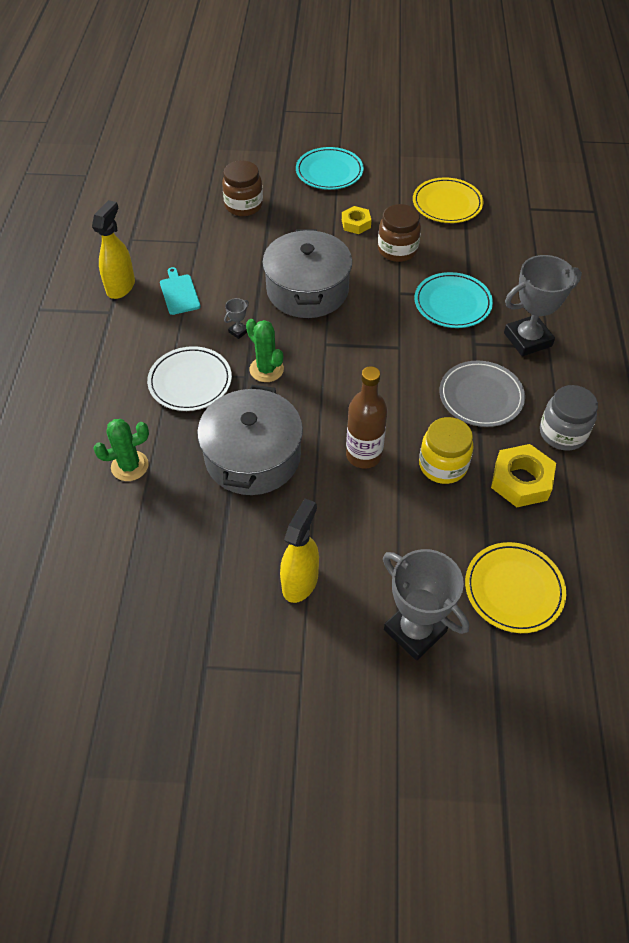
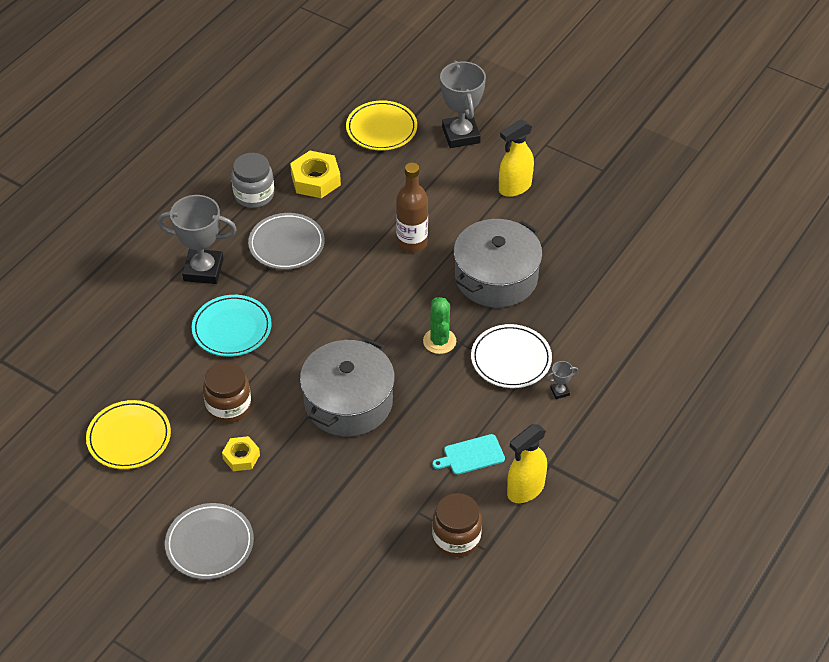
camera: 150 degrees left, 5 degrees down
green cactus [93,419,149,481] -> none
turquoise cutting board [160,267,201,315] -> turquoise cutting board turned 60 degrees clockwise [432,434,505,475]
brown jar [222,160,263,216] -> brown jar moved to [432,493,482,557]
grey trophy [224,298,249,339] -> grey trophy moved to [546,361,578,399]
turquoise plate [296,147,364,190] -> grey plate [165,503,254,580]
yellow jar [419,417,474,484] -> none

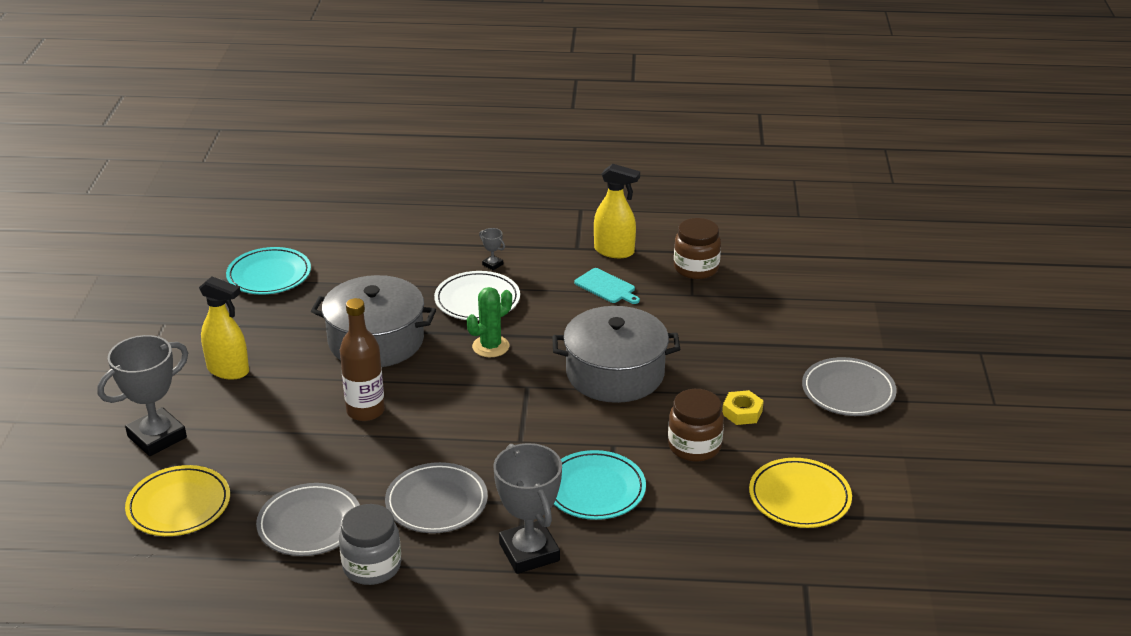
camera: 120 degrees left, 15 degrees down
yellow nut [290,151,341,198] -> grey plate [256,483,360,556]
none -> turquoise plate [226,247,311,295]

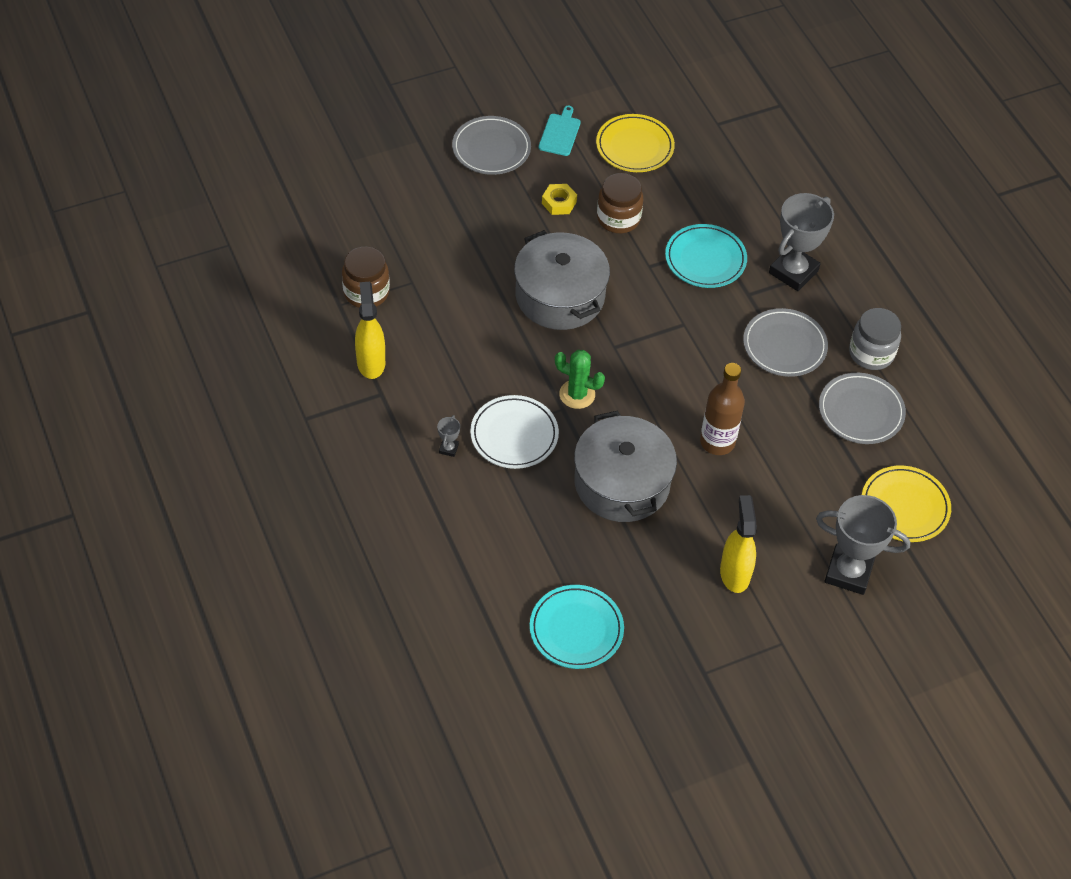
camera: 120 degrees left, 20 degrees up
turquoise cutting board [574,268,640,304] -> turquoise cutting board moved to [539,106,581,156]

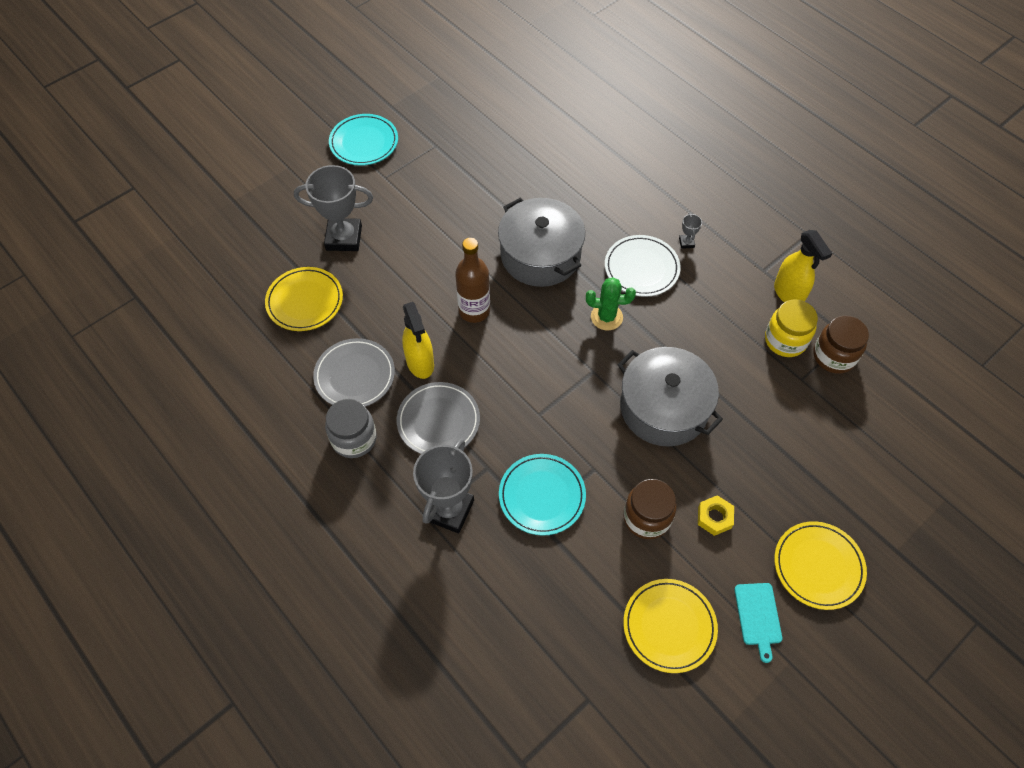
camera: 165 degrees right, 5 degrees up
grey plate [452,116,531,175] -> yellow plate [774,521,867,610]
turquoise plate [530,585,624,669] -> turquoise plate moved to [329,114,398,166]
yellow spray bottle [720,495,757,593] -> yellow spray bottle moved to [402,302,434,379]
none -> yellow jar [765,299,818,357]

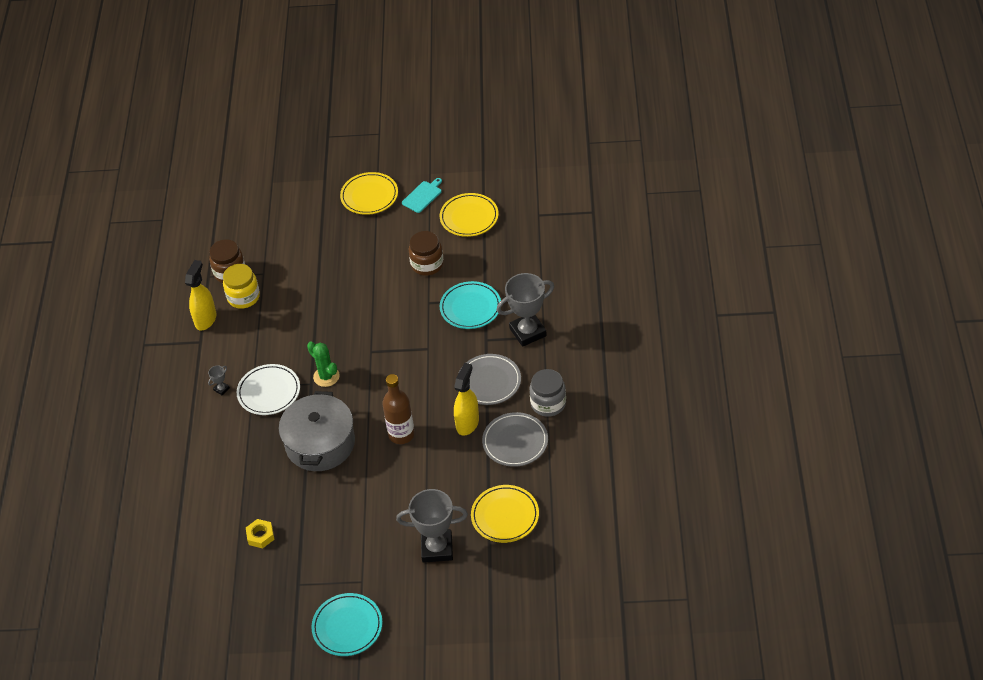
camera: 135 degrees left, 10 degrees down
grey trophy [294,165,373,251] -> grey trophy turned 45 degrees counterclockwise [396,489,468,563]
grey pot [617,347,723,446] -> none
yellow nut [698,495,734,536] -> yellow nut moved to [246,519,274,548]

